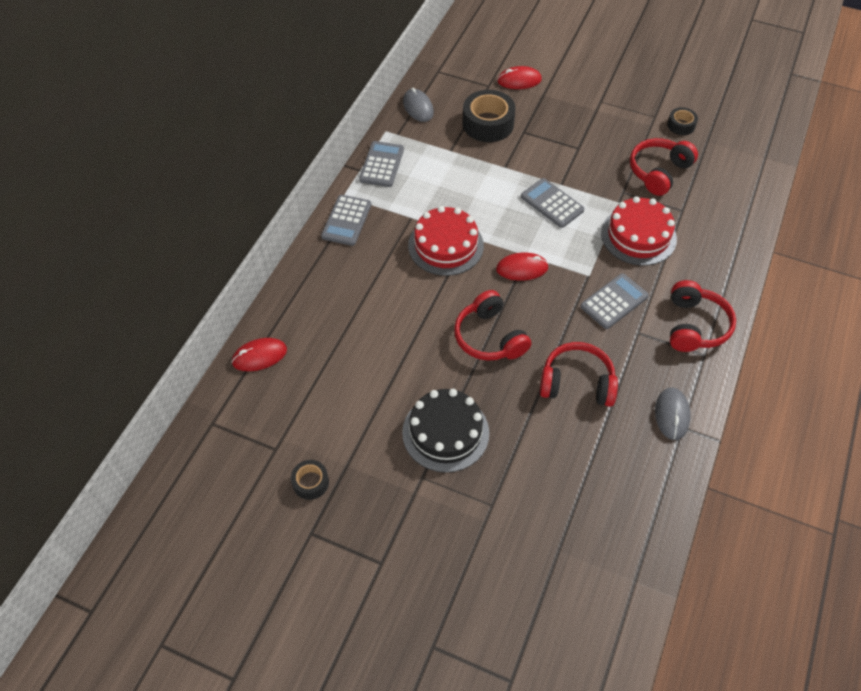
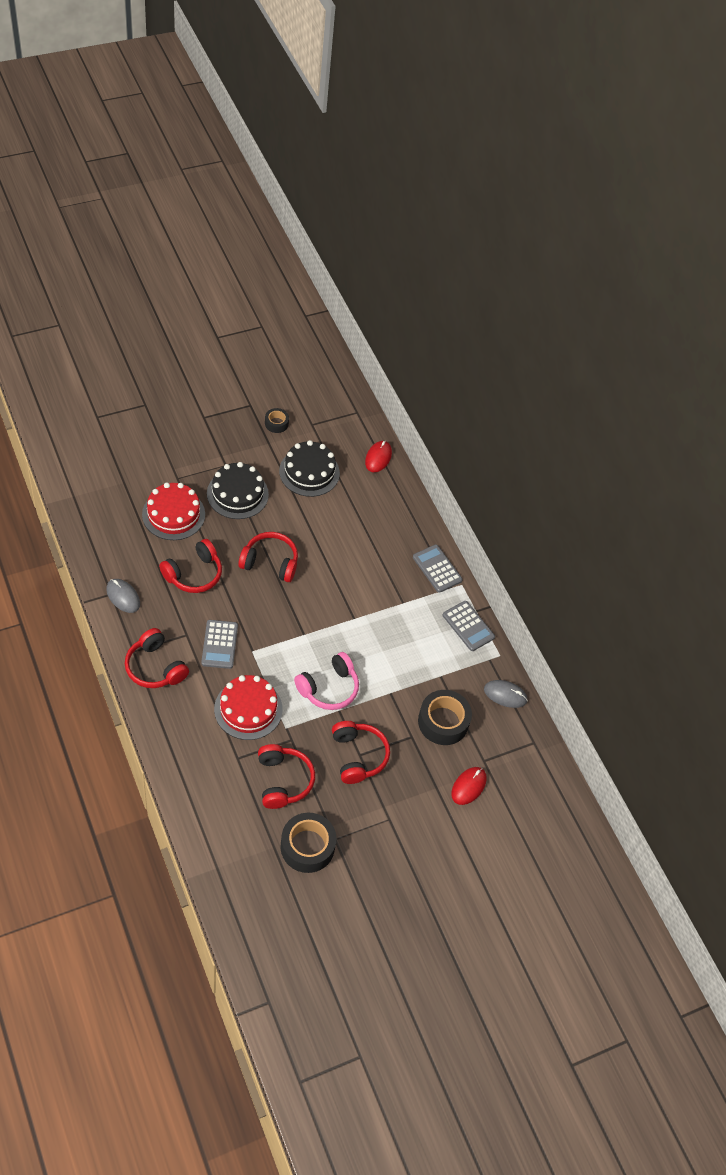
camera: 125 degrees right, 0 degrees up
red cake [408,206,484,276] -> red cake moved to [142,483,205,540]
red mouse [496,252,549,281] -> none
grey calculator [521,178,585,228] -> pink headphones [294,652,359,710]
black tape [667,107,698,135] -> black tape [280,813,337,873], size x1.88
none -> black cake [279,440,340,497]
none -> red headphones [332,721,390,784]

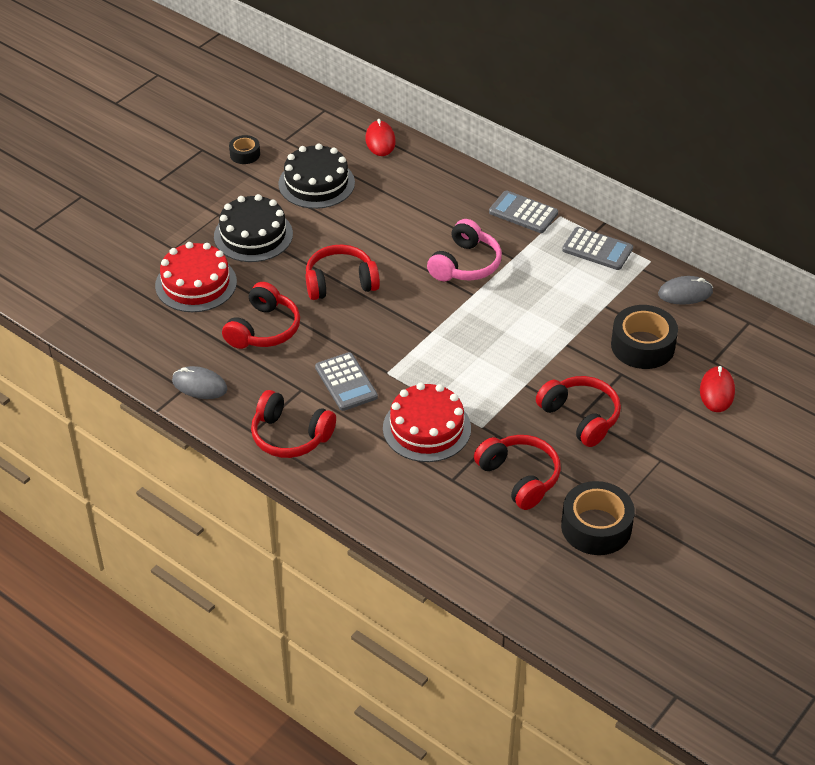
camera: 20 degrees left, 10 degrees down
pink headphones [294,652,359,710] -> pink headphones moved to [427,219,502,281]

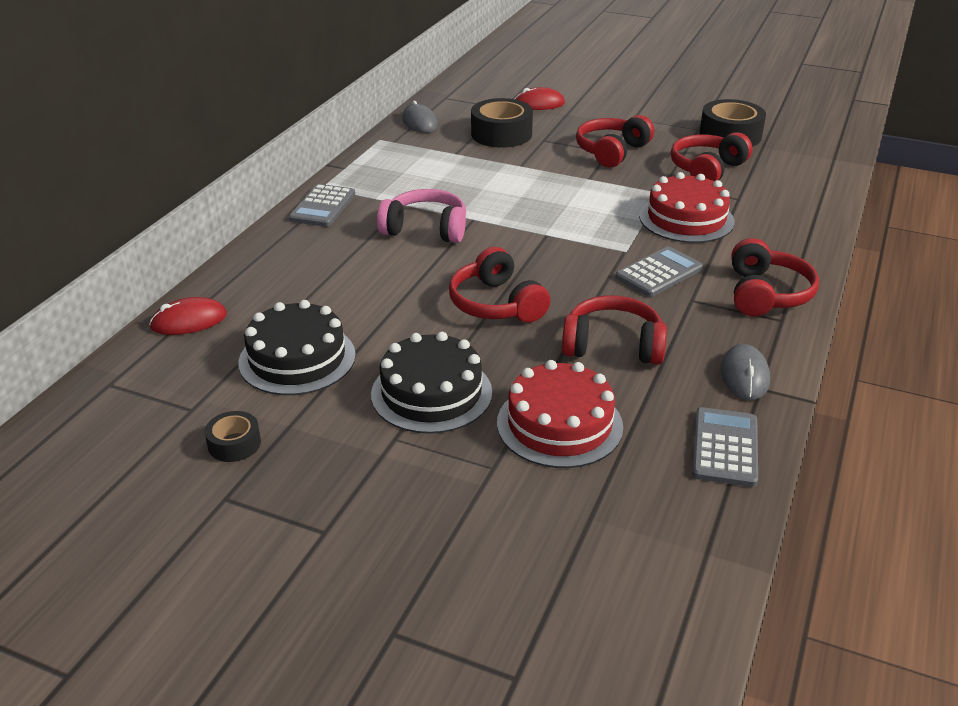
camera: 105 degrees left, 10 degrees down
grey calculator [562,227,633,270] -> grey calculator moved to [692,407,758,487]

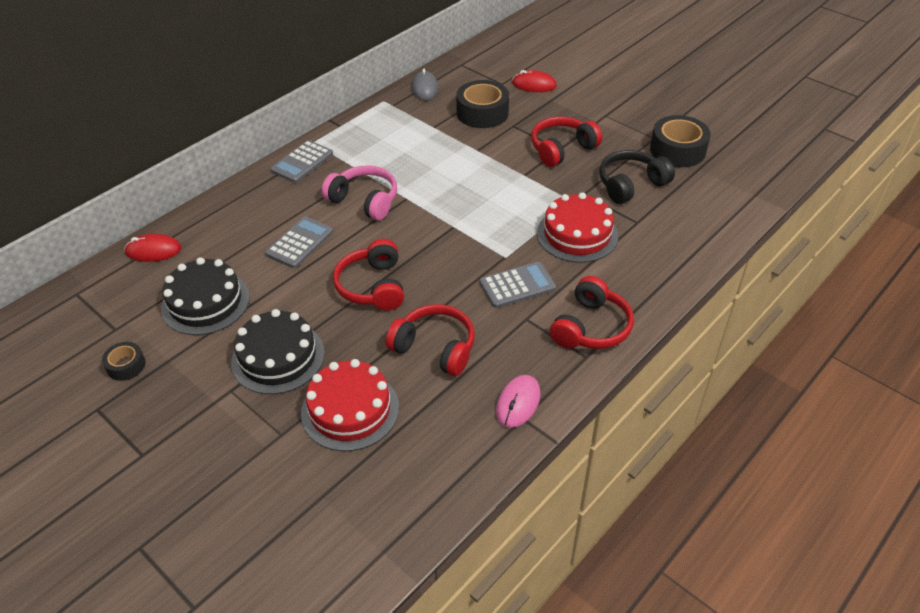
camera: 20 degrees right, 10 degrees up
red headphones [671,132,752,181] -> black headphones [599,150,675,204]
grey calculator [692,407,758,487] -> grey calculator moved to [265,216,333,268]
grey mouse [721,344,770,400] -> pink mouse [496,375,540,428]

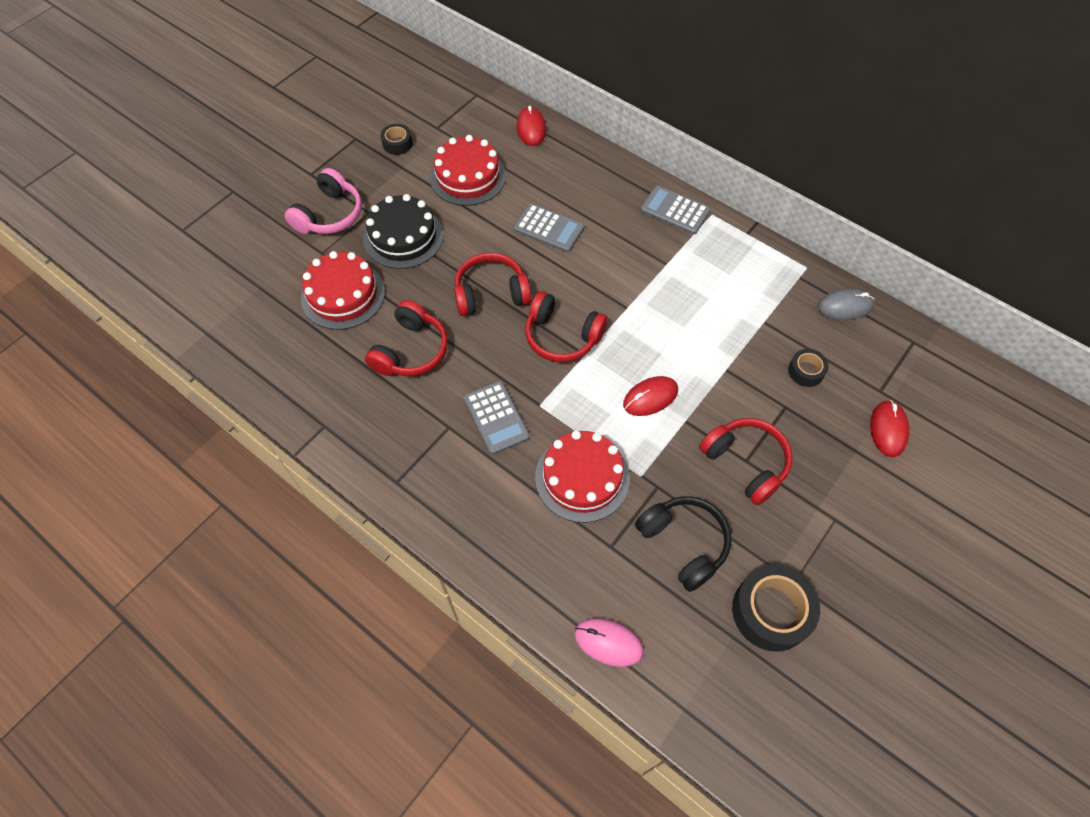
camera: 85 degrees right, 15 degrees up
black cake [161,257,250,335] -> red cake [430,135,506,206]
pink headphones [322,165,397,220] -> pink headphones moved to [285,168,362,234]
black tape [456,80,509,128] -> black tape [788,349,829,387], size x0.53
pink mouse [496,375,540,428] -> pink mouse moved to [574,618,643,667]
red headphones [550,276,634,349] -> red headphones moved to [525,291,608,362]
none -> red mouse [623,376,678,416]

